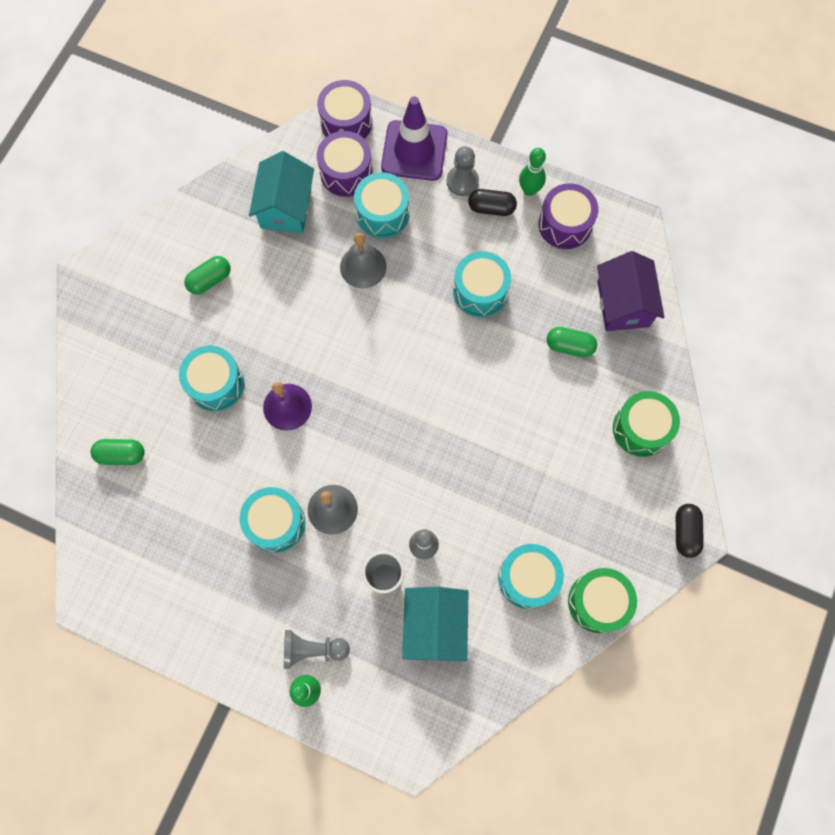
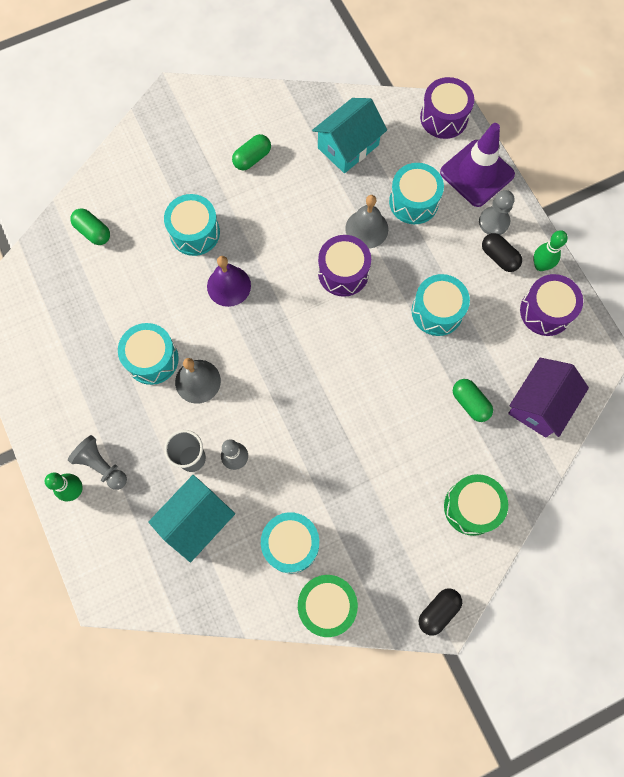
camera: 40 degrees right, 0 degrees up
green capsule [184,256,231,295] -> green capsule turned 45 degrees counterclockwise [232,134,271,171]
purple drum [317,131,373,197] -> purple drum moved to [318,235,371,297]

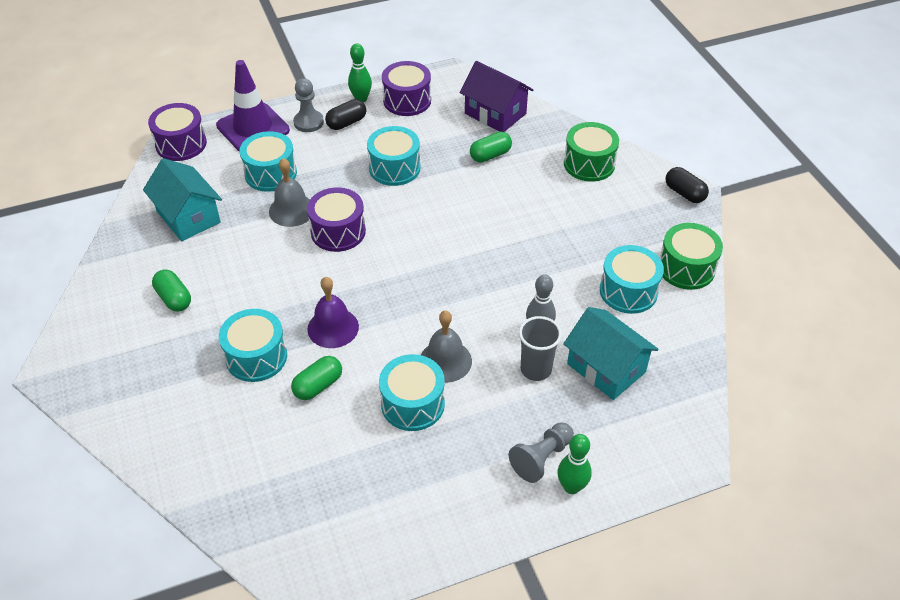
camera: 85 degrees left, 25 degrees down
green capsule [70,208,110,245] -> green capsule moved to [291,356,342,400]

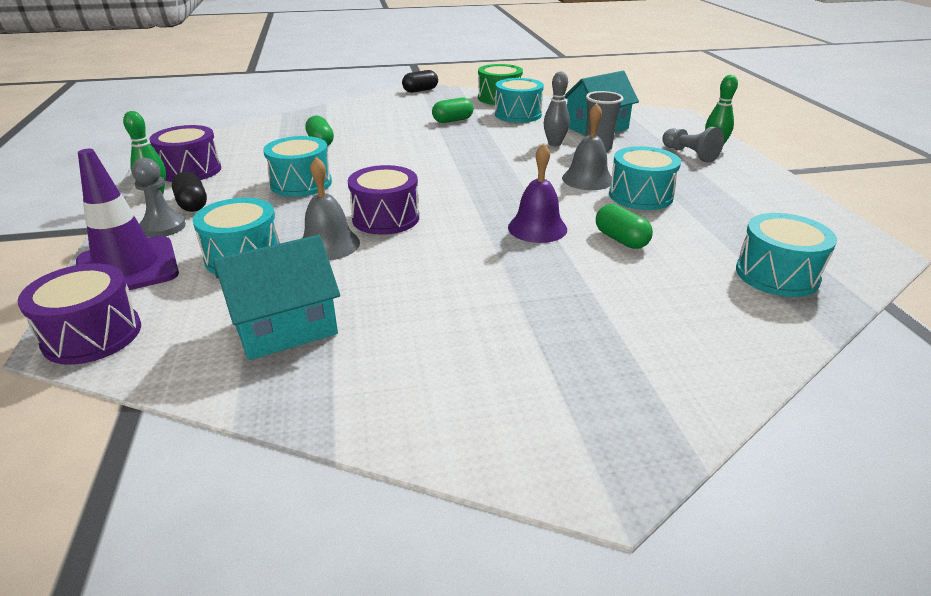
camera: 80 degrees left, 15 degrees down
green capsule [152,269,191,312] -> green capsule moved to [432,98,473,123]
turquoise drum [219,309,287,382] -> turquoise drum moved to [736,213,837,297]
purple house [460,61,533,132] -> none
green drum [564,122,619,182] -> none

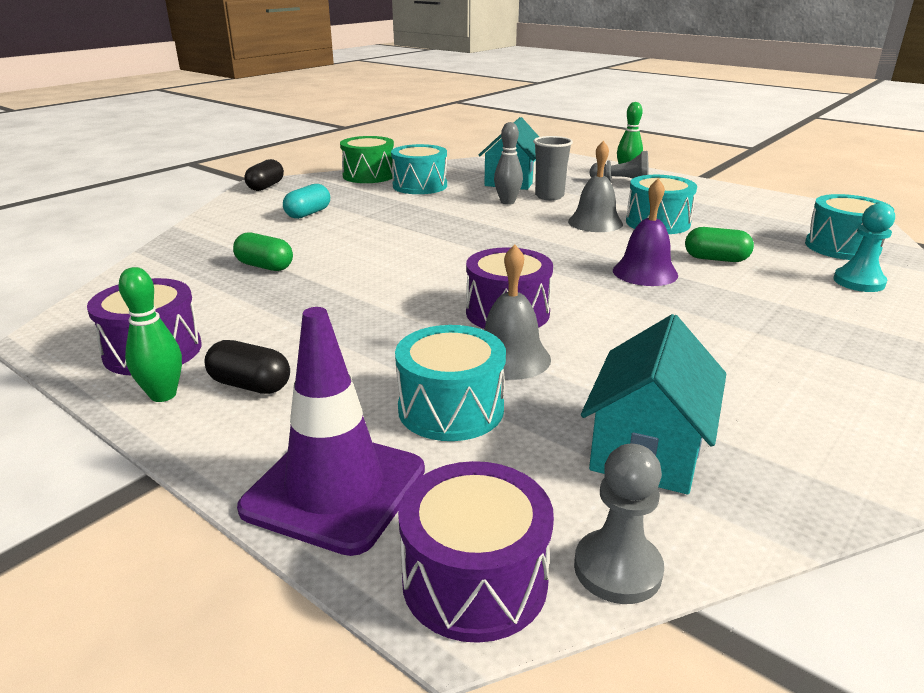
camera: 40 degrees left, 5 degrees down
grey pawn [132,158,186,237] -> grey pawn moved to [574,444,664,604]
turquoise drum [263,136,332,197] -> none
green capsule [432,98,473,123] -> none
none -> turquoise capsule [283,184,330,219]
none -> turquoise pawn [833,203,895,292]

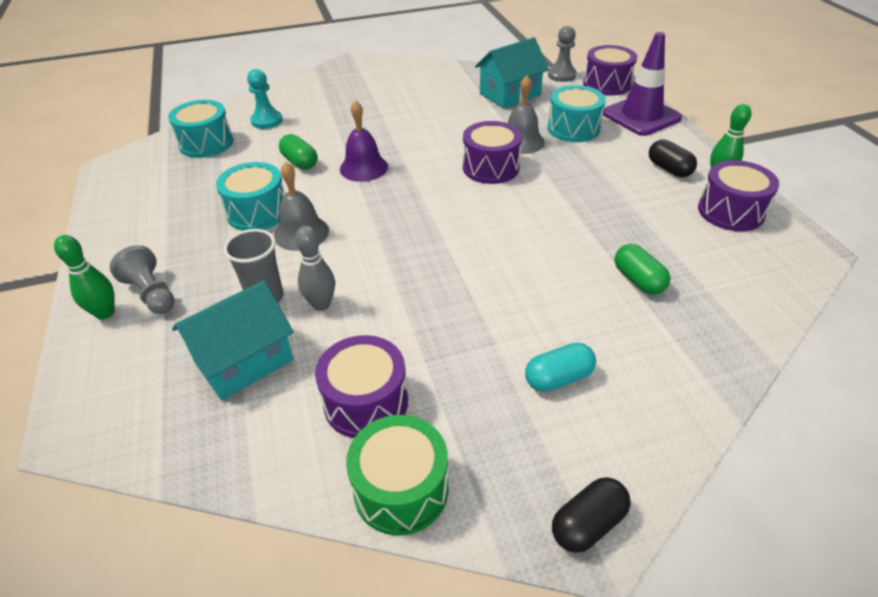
camera: 145 degrees left, 15 degrees up
turquoise drum [391,144,447,194] -> purple drum [315,335,408,438]

